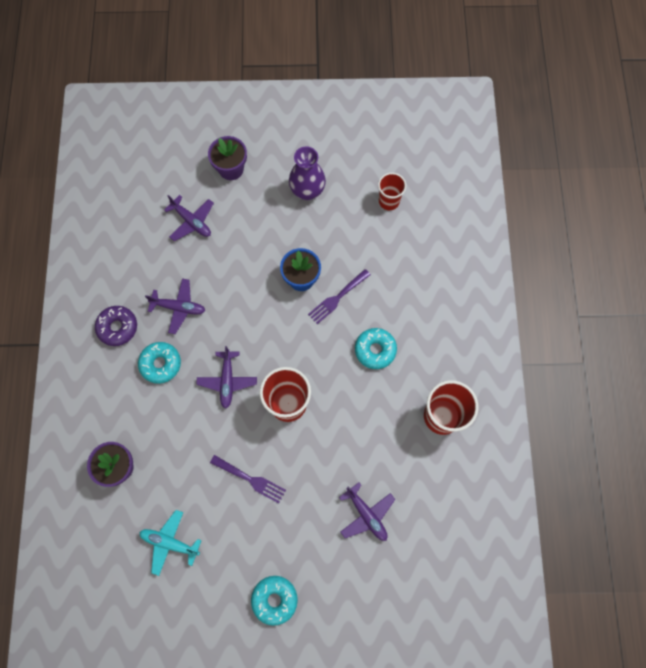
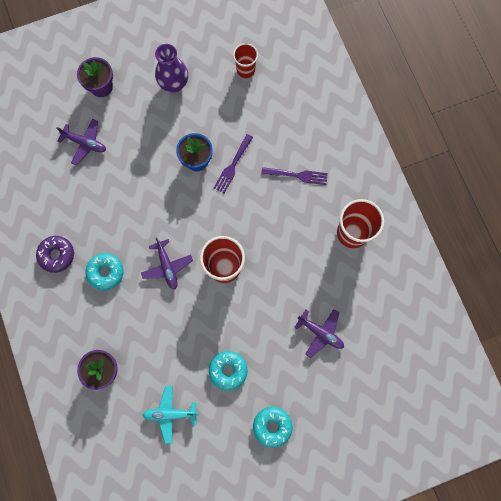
camera: 20 degrees left, 5 degrees up
purple plane [145,279,205,334] -> none
purple fork [210,455,286,503] -> purple fork moved to [261,167,328,185]
turquoise donut [355,328,397,369] -> turquoise donut moved to [209,351,248,391]

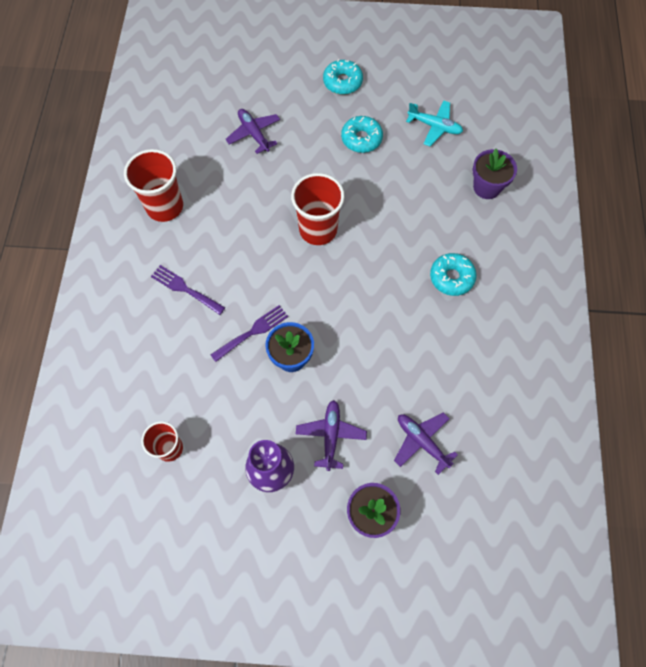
camera: 155 degrees left, 10 degrees down
purple donut [36,236,74,273] -> none
purple plane [141,238,193,290] -> purple plane moved to [296,400,367,471]

